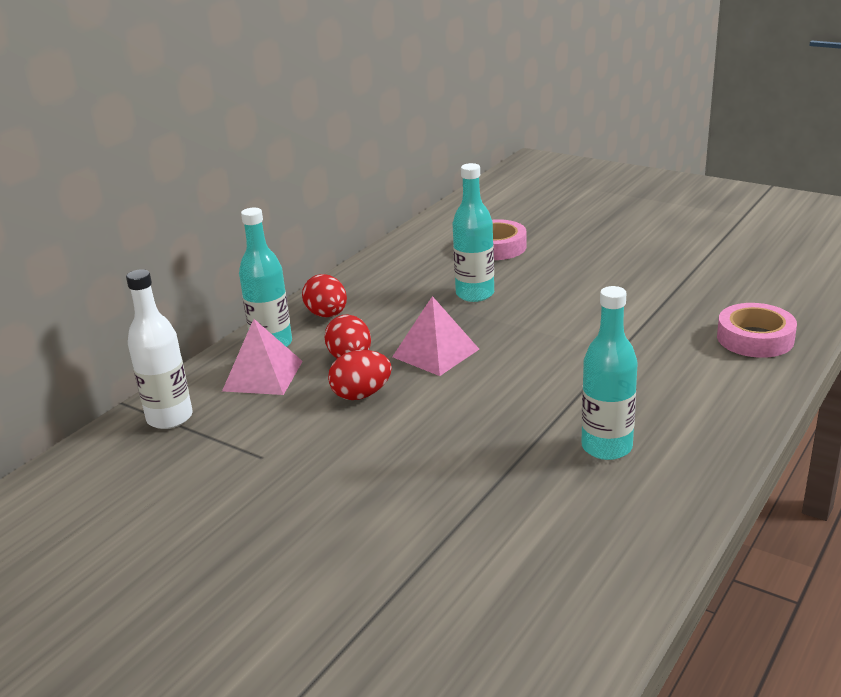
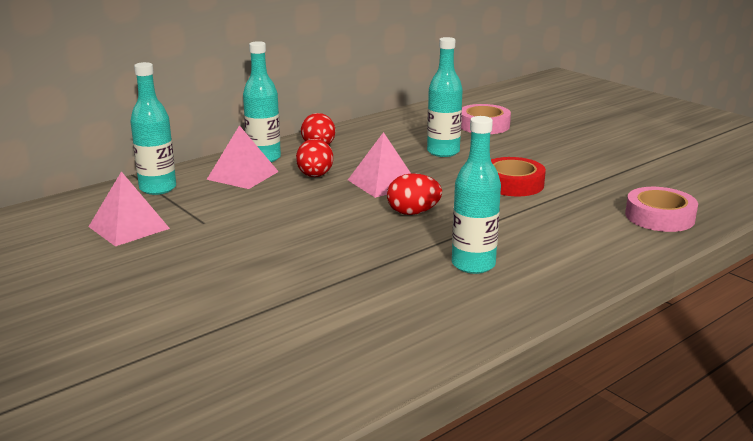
camera: 15 degrees right, 5 degrees down
white bottle [126,269,193,429] -> turquoise bottle [130,62,176,195]
red egg [328,350,392,400] -> red egg moved to [387,173,442,215]
none -> pink pyramid [88,171,170,246]
none -> red tape [491,157,546,196]

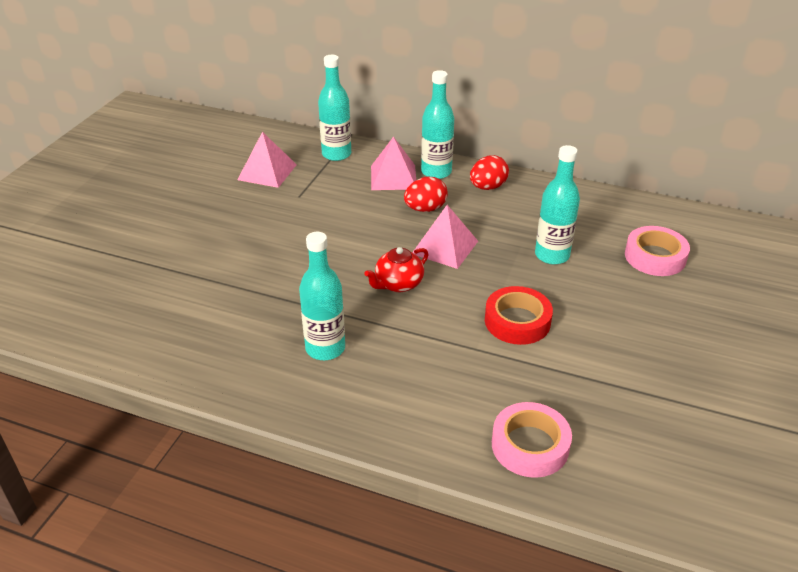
camera: 60 degrees right, 15 degrees up
red egg [387,173,442,215] -> red teapot [364,247,429,292]

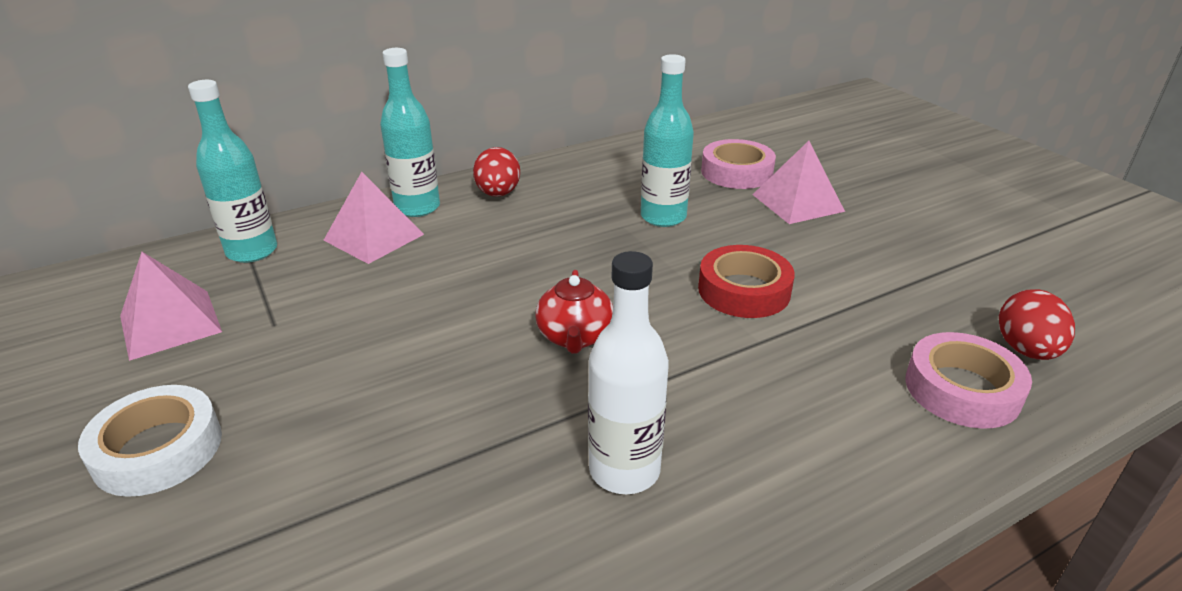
camera: 50 degrees left, 5 degrees down
turquoise bottle [299,232,345,360] -> white bottle [588,251,669,494]
red egg [404,177,448,212] -> red egg moved to [999,289,1075,360]
pink pyramid [412,205,478,269] -> pink pyramid moved to [753,141,845,224]
none -> white tape [78,385,222,497]

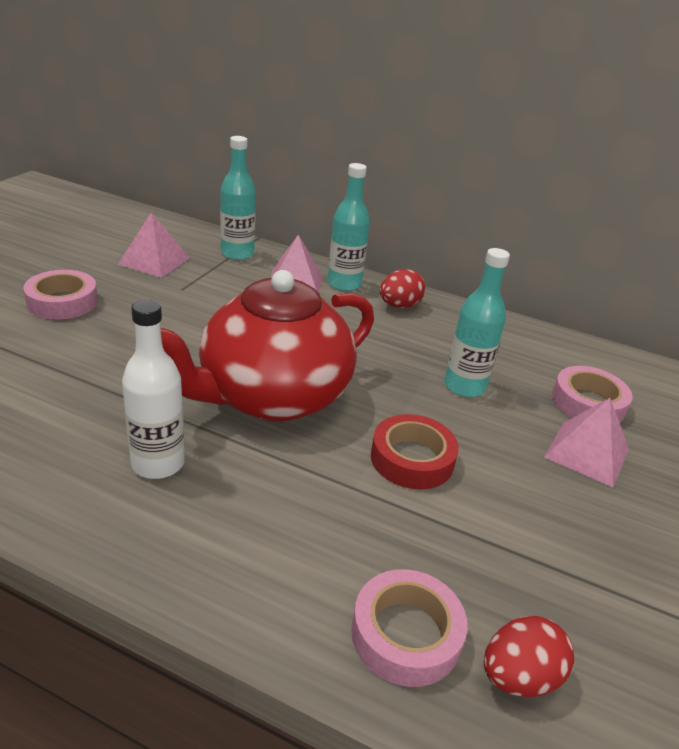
camera: 50 degrees right, 0 degrees up
white tape [78,385,222,497] -> pink tape [23,270,98,319]
red teapot [535,270,613,354] -> red teapot [161,270,374,422], size x2.48

